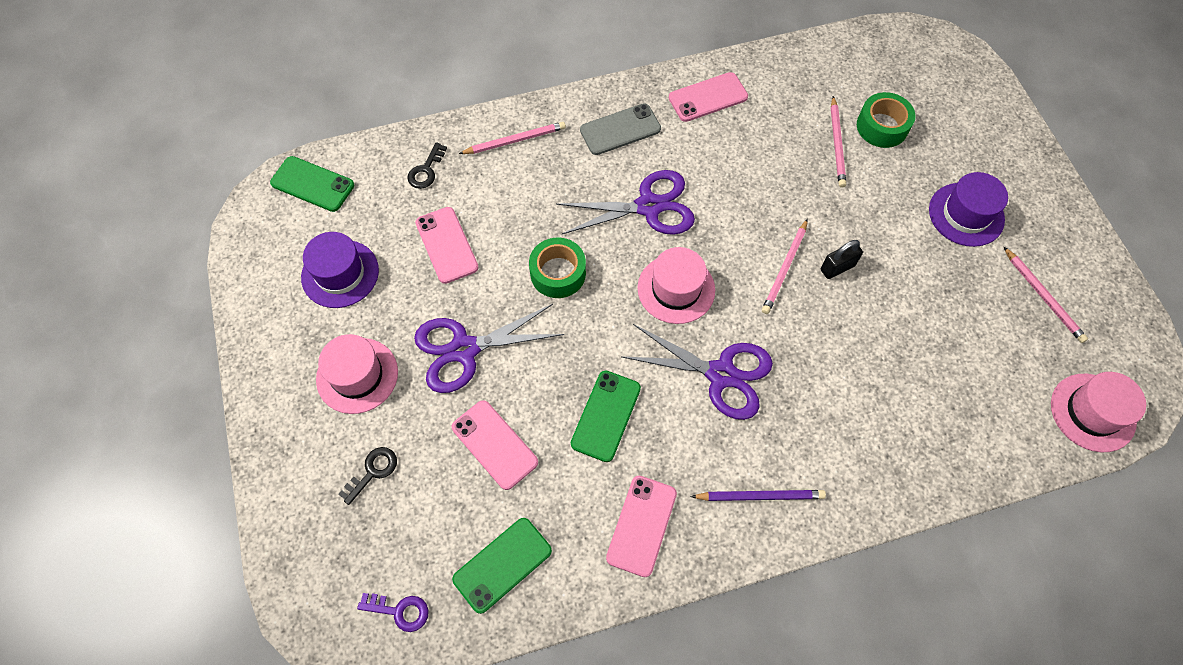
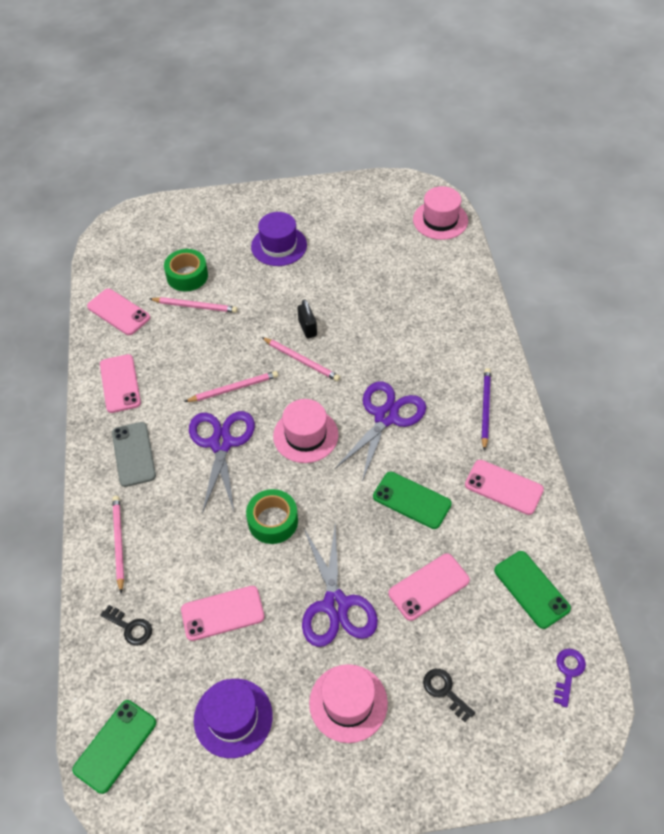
camera: 80 degrees left, 10 degrees down
pink pencil [1004,247,1088,343] -> pink pencil moved to [184,371,278,402]
none -> pink phone [87,289,150,335]

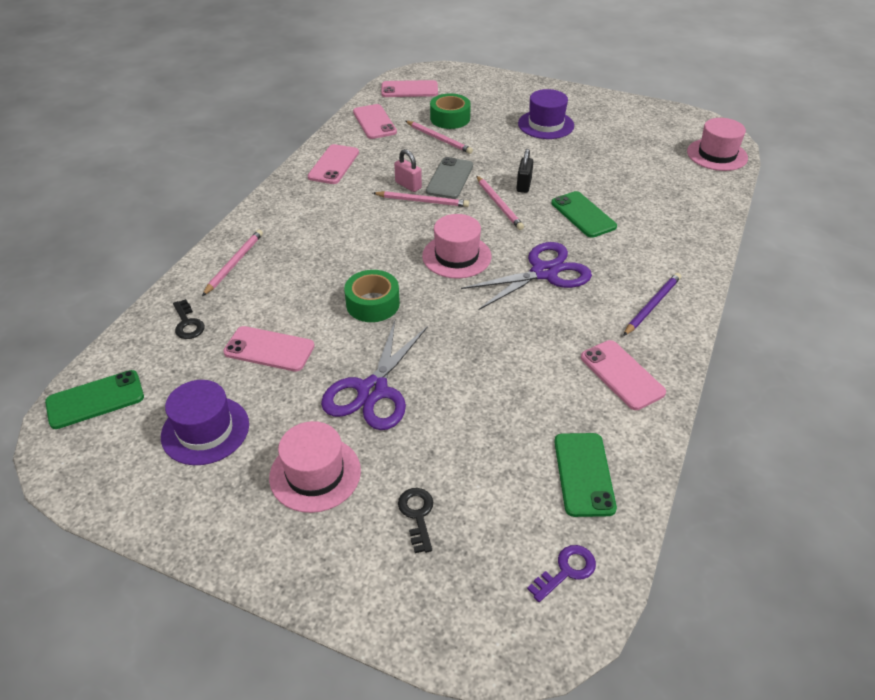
camera: 30 degrees right, 10 degrees down
grey phone [112,422,156,487] -> grey phone moved to [426,157,473,199]
purple scissors [189,411,255,514] -> none
green phone [373,472,452,529] -> green phone moved to [551,191,617,238]
pink phone [388,553,470,621] -> pink phone moved to [381,80,438,97]
none -> pink padlock [394,149,422,192]

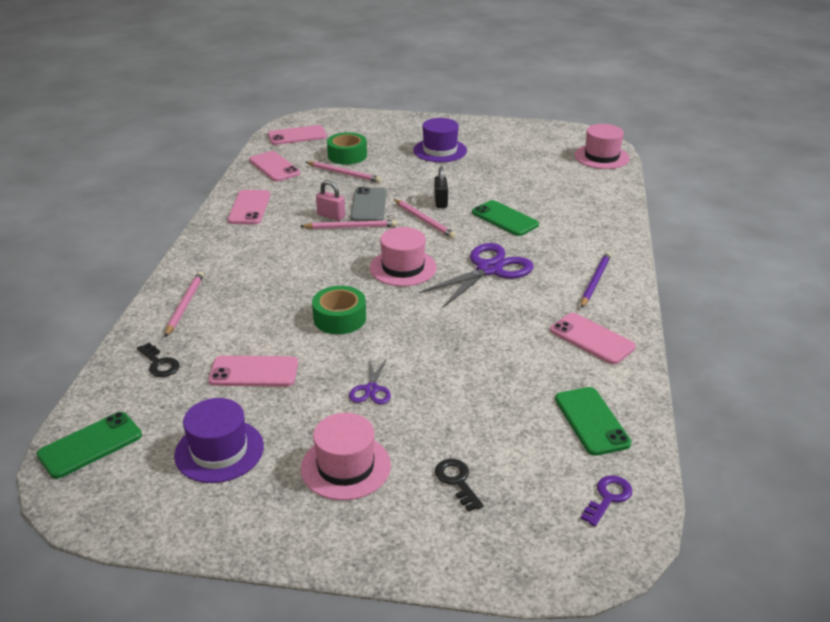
camera: 15 degrees left, 10 degrees down
purple scissors [321,320,428,430] -> purple scissors [349,357,391,404], size x0.50

